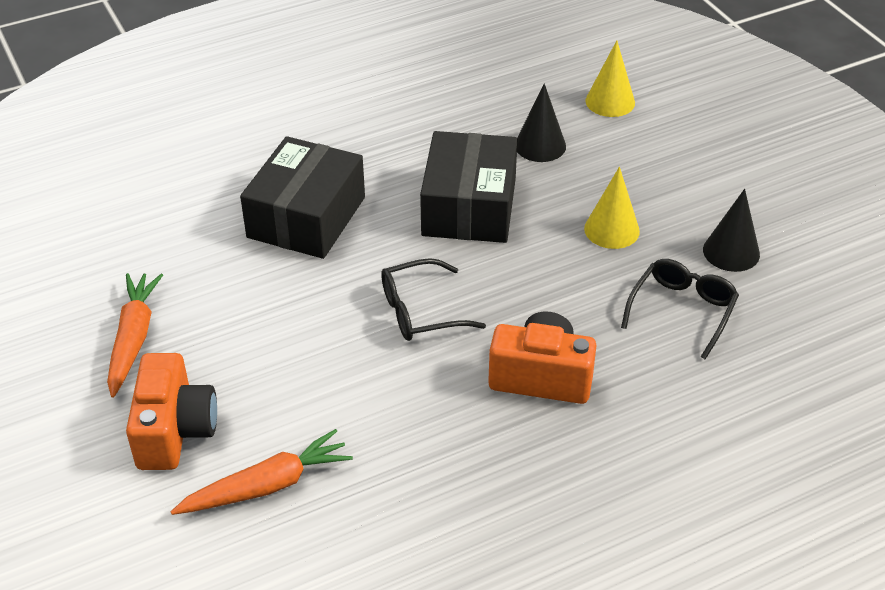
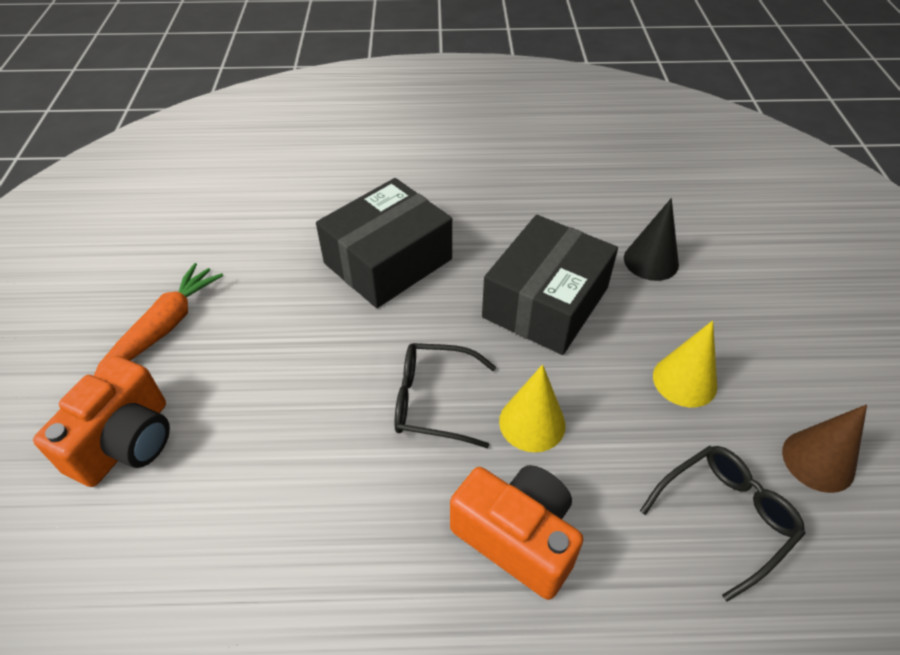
camera: 25 degrees right, 5 degrees up
orange carrot [170,429,353,515] -> none
yellow cone [585,41,635,117] -> yellow cone moved to [499,364,565,452]
black cone [703,189,760,272] -> brown cone [782,404,867,493]

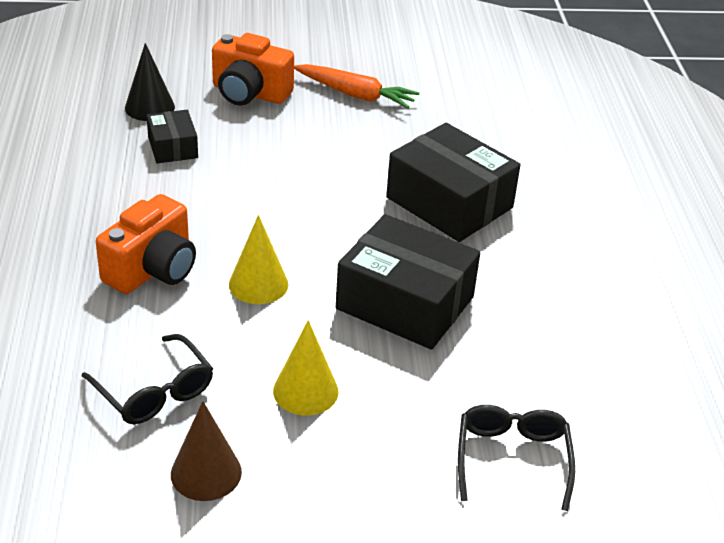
camera: 85 degrees right, 10 degrees down
black glasses [394,343,496,448] -> black glasses moved to [458,405,575,511]
black cone [624,198,679,281] -> black cone moved to [125,43,175,121]
none -> black box [147,110,198,163]

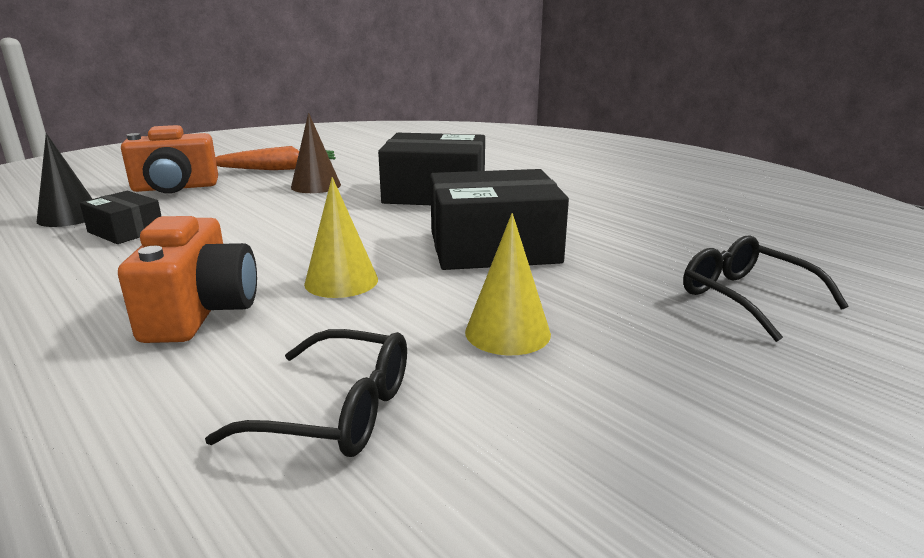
camera: 35 degrees left, 15 degrees down
brown cone [171,401,242,501] -> brown cone moved to [291,113,341,193]

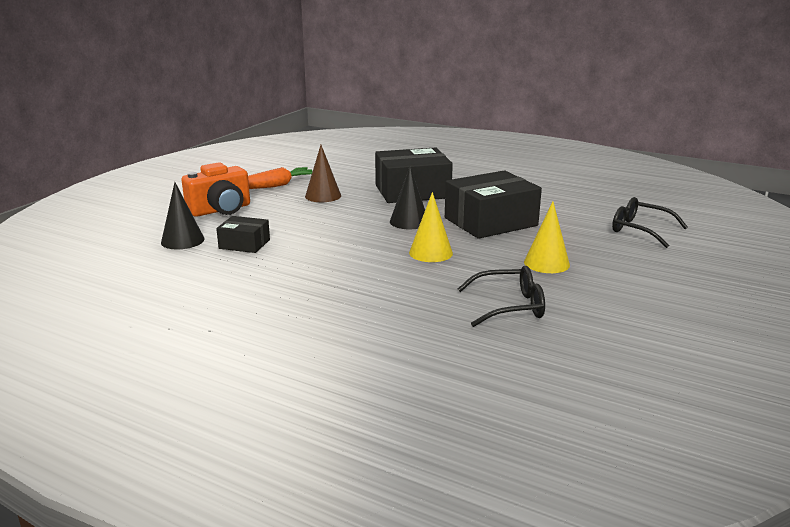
camera: 20 degrees left, 0 degrees up
orange camera [118,216,257,343] -> none
none -> black cone [390,166,425,229]

